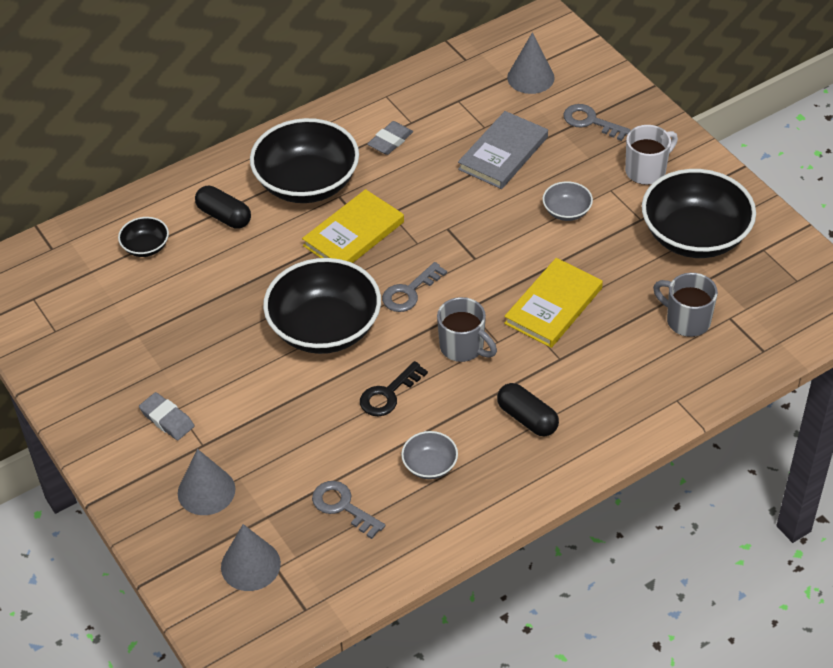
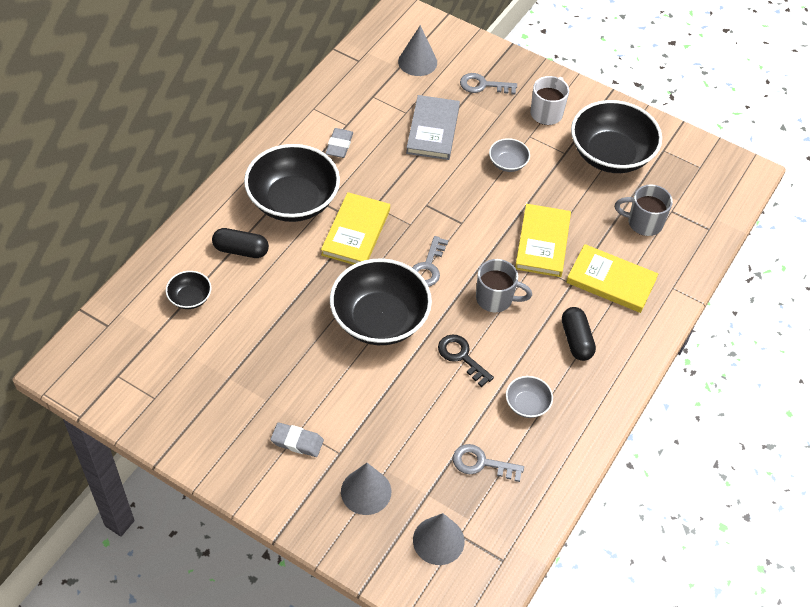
camera: 30 degrees left, 5 degrees up
black key [360,361,428,417] -> black key turned 120 degrees clockwise [438,335,494,387]
black capsule [497,383,559,436] -> black capsule turned 60 degrees clockwise [562,307,596,361]
none -> yellow book [566,244,658,313]

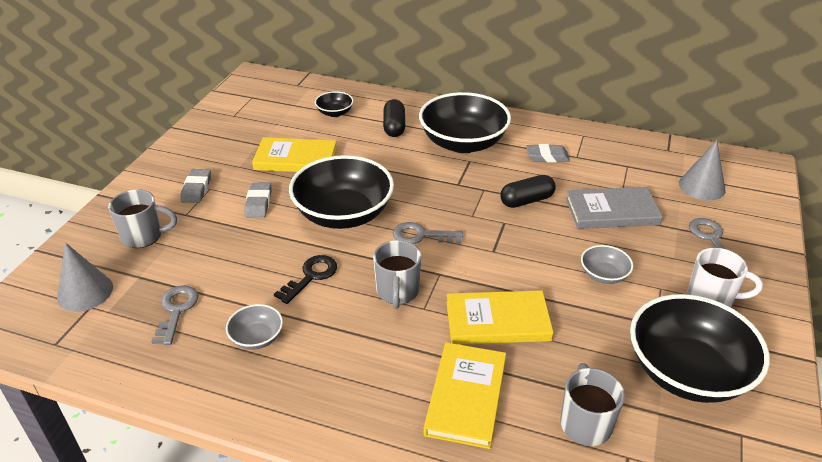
camera: 80 degrees right, 15 degrees down
yellow book [321,192,390,265] -> yellow book moved to [252,137,337,172]
grey cone [341,463,391,515] -> grey mug [108,189,177,248]
black capsule [562,307,596,361] -> black capsule moved to [500,175,556,208]
none -> grey eraser [245,182,271,217]

